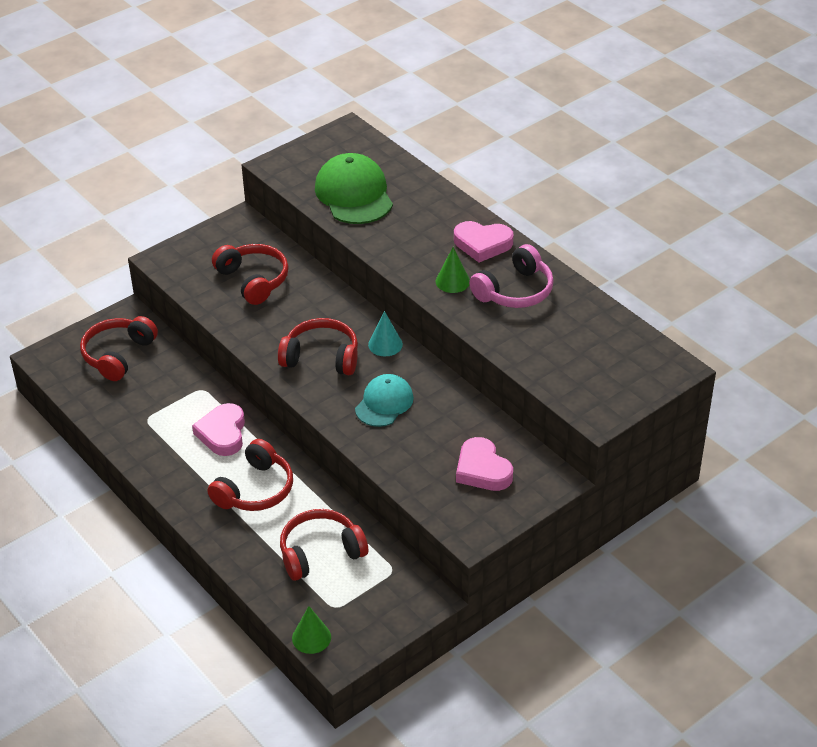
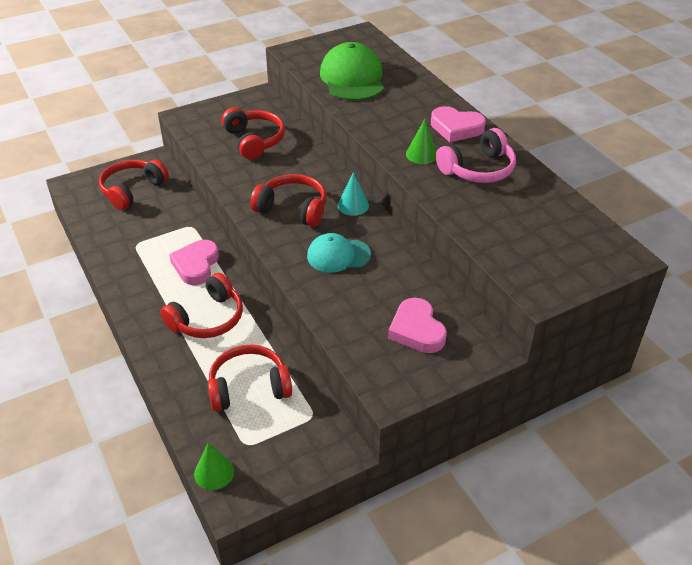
camera: 10 degrees right, 0 degrees up
turquoise cap [355,374,414,427] -> turquoise cap turned 135 degrees counterclockwise [307,233,371,273]

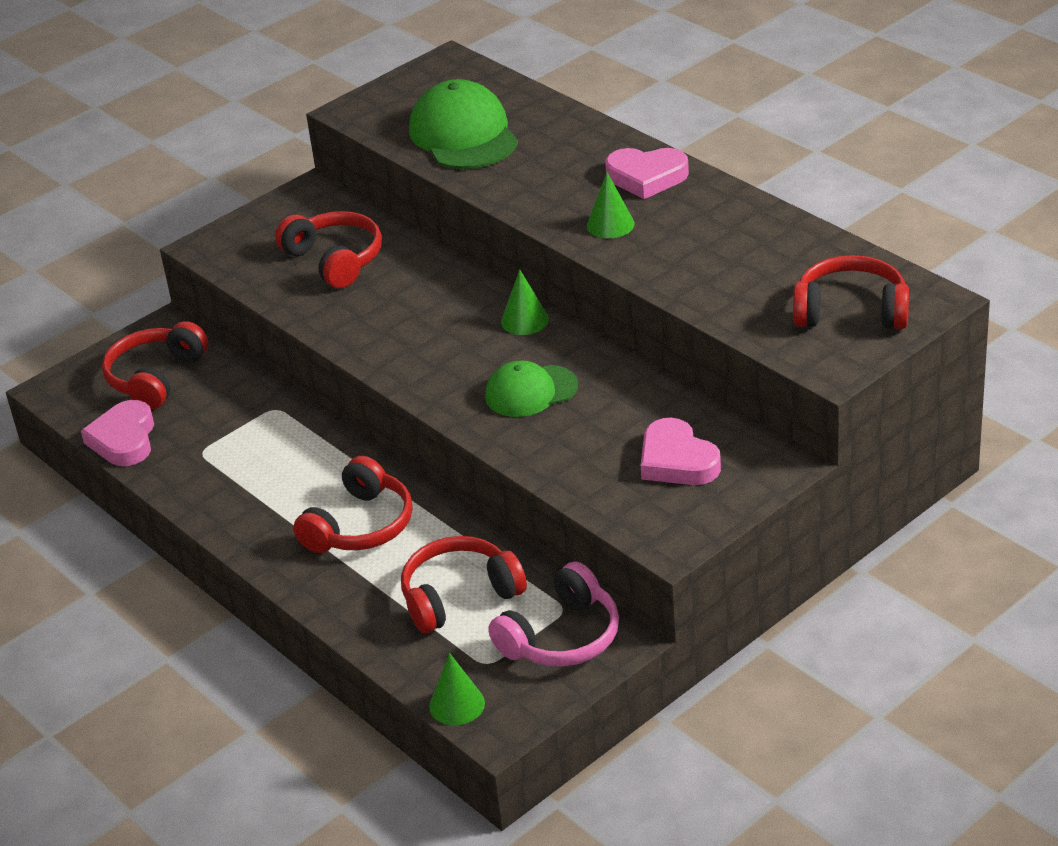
camera: 10 degrees left, 5 degrees down
pink heart [169,240,219,285] -> pink heart moved to [81,400,154,466]
red headphones [250,174,326,227] -> red headphones moved to [793,255,909,329]
turquoise cap [307,233,371,273] -> green cap [485,361,578,417]
turquoise cone [337,172,369,216] -> green cone [501,269,549,335]
pink headphones [436,128,516,183] -> pink headphones moved to [488,561,619,667]

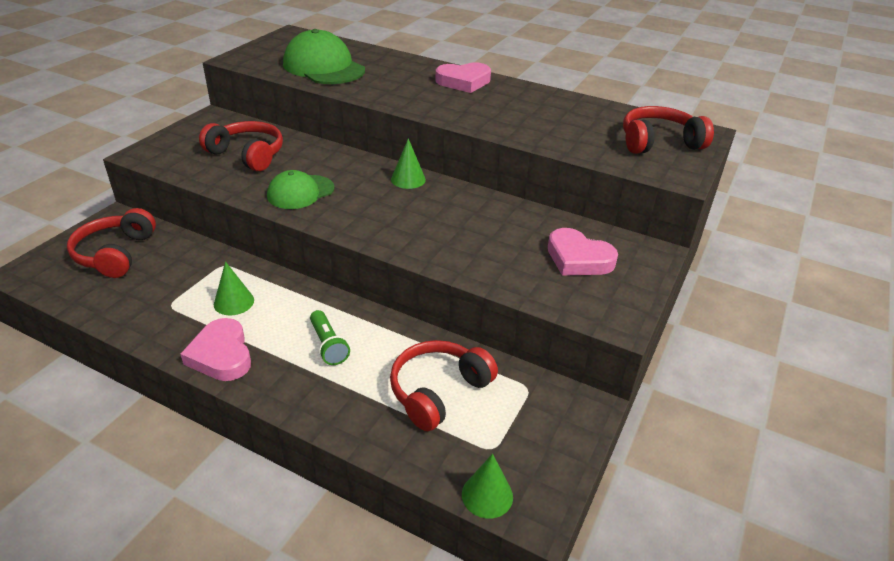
camera: 25 degrees left, 0 degrees up
pink heart [81,400,154,466] -> pink heart moved to [180,318,251,381]
red headphones [293,456,413,553] -> green flashlight [310,310,350,365]
green cap [485,361,578,417] -> green cap moved to [267,170,335,209]
pink headphones [488,561,619,667] -> none
green cone [587,172,635,239] -> green cone moved to [214,261,254,315]

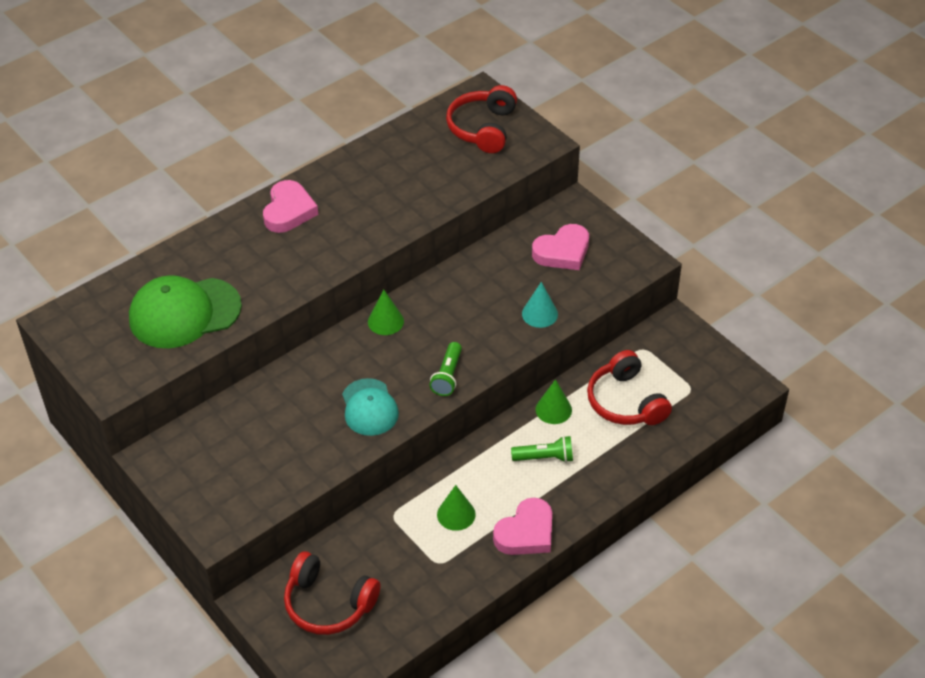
camera: 65 degrees left, 10 degrees up
pink heart [180,318,251,381] -> pink heart turned 45 degrees counterclockwise [493,498,552,555]
red headphones [199,121,283,171] -> none
green cap [267,170,335,209] -> turquoise cap [342,378,399,436]
green cone [462,454,513,519] -> green cone moved to [536,379,572,424]
none -> green flashlight [429,342,462,396]
none -> turquoise cone [522,282,558,328]

